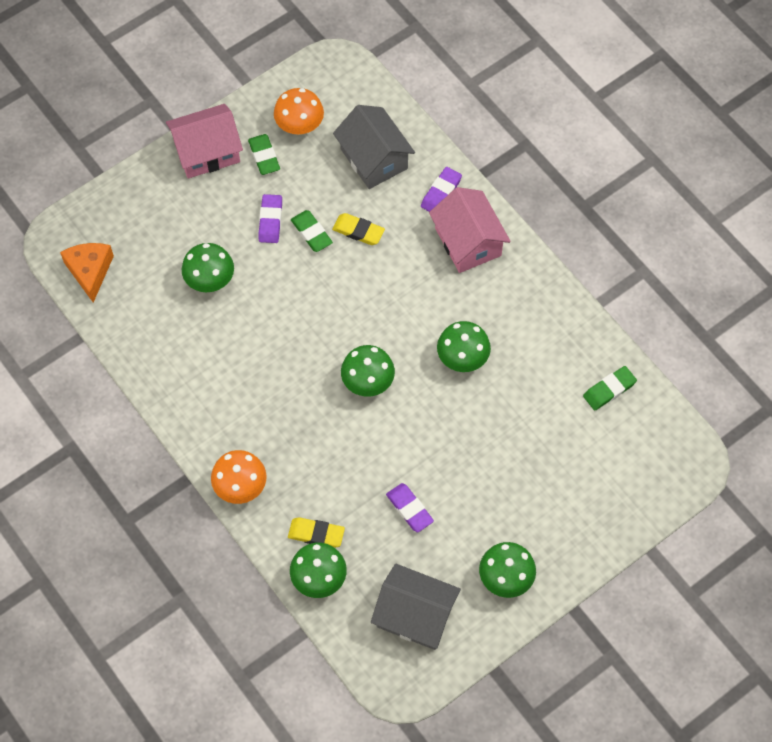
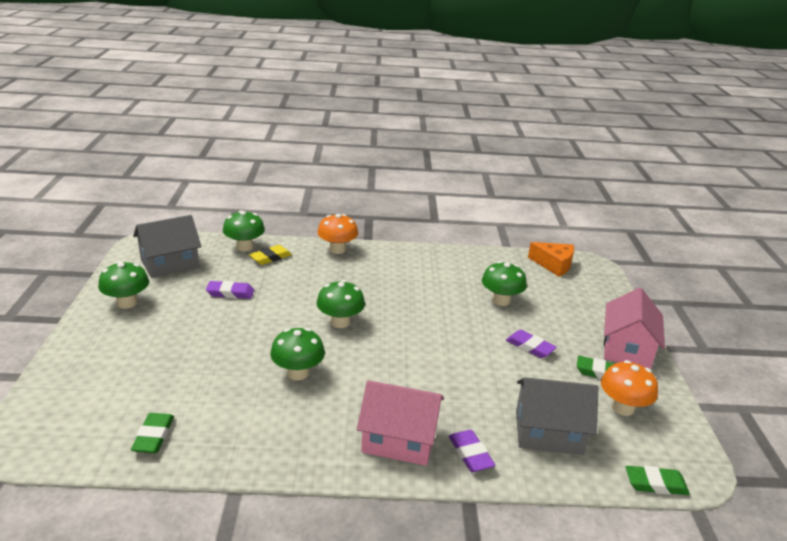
camera: 125 degrees right, 35 degrees down
green eraser [291,210,333,252] -> green eraser moved to [626,466,690,495]
yellow eraser [332,213,385,245] -> none

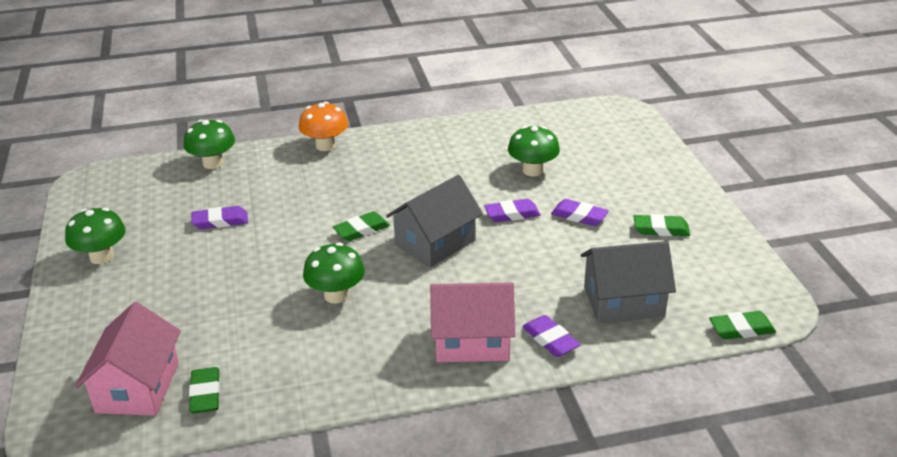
camera: 10 degrees left, 5 degrees up
grey house [133,215,202,278] -> grey house moved to [386,175,483,267]
yellow eraser [249,245,292,265] -> none
green mushroom [317,280,365,328] -> green eraser [333,211,390,241]
orange cheese [528,242,574,277] -> none
orange mushroom [601,360,658,416] -> none
pink house [604,288,665,369] -> pink house moved to [75,302,181,416]
none -> purple eraser [484,199,541,222]

